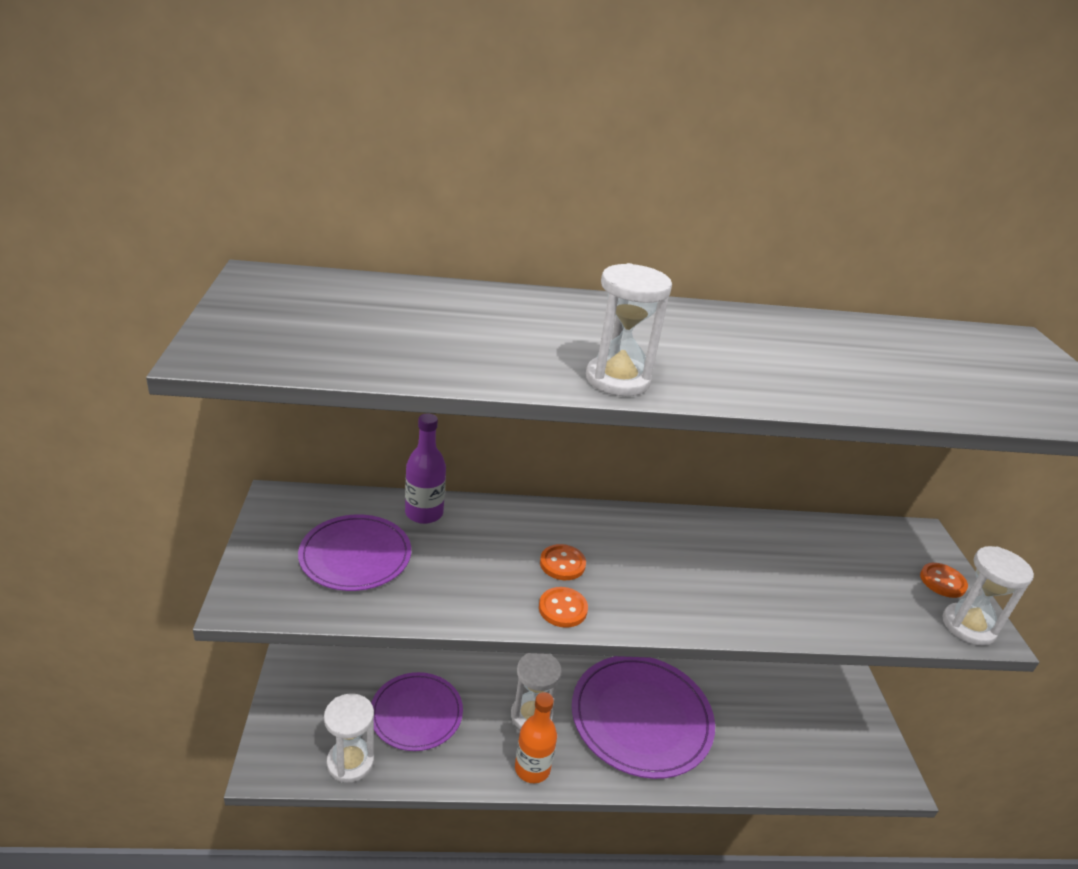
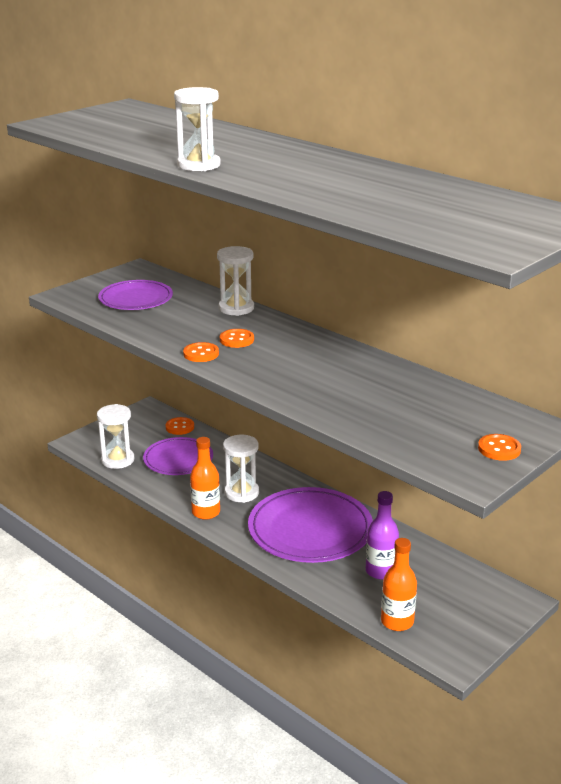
camera: 50 degrees right, 5 degrees down
purple bottle [405,413,446,524] -> purple bottle moved to [366,491,399,580]
white hourglass [942,546,1034,646] -> white hourglass moved to [217,246,254,316]
none -> orange button [166,417,194,435]
none -> orange bottle [381,538,417,631]

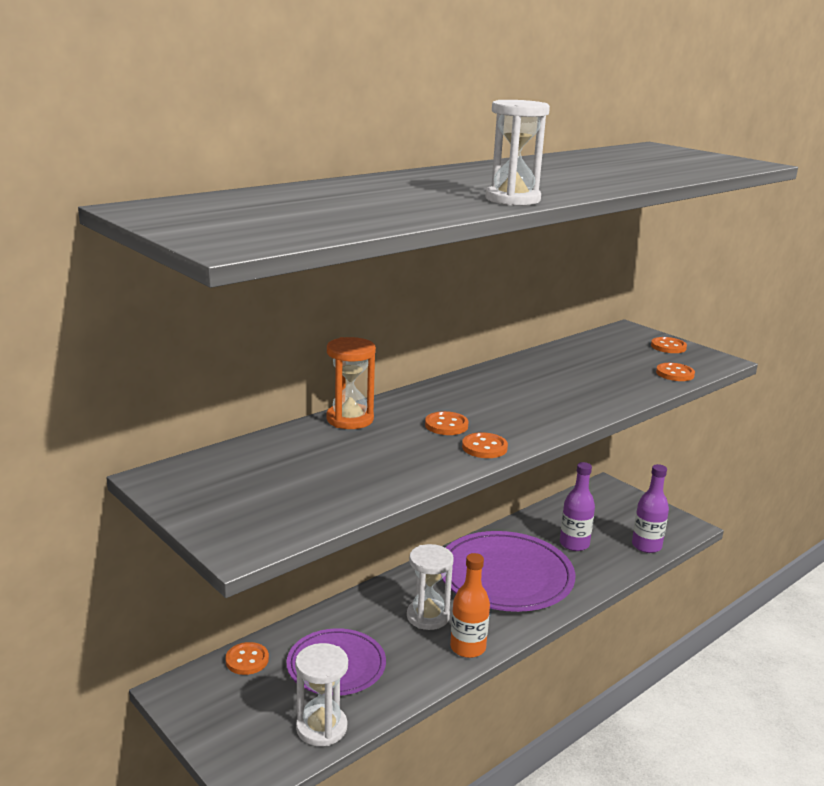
camera: 85 degrees left, 5 degrees down
purple plate [98,280,173,310] -> none
white hourglass [217,246,254,316] -> orange hourglass [327,337,376,429]
orange bottle [381,538,417,631] -> purple bottle [632,464,669,553]
none -> orange button [656,363,695,381]

